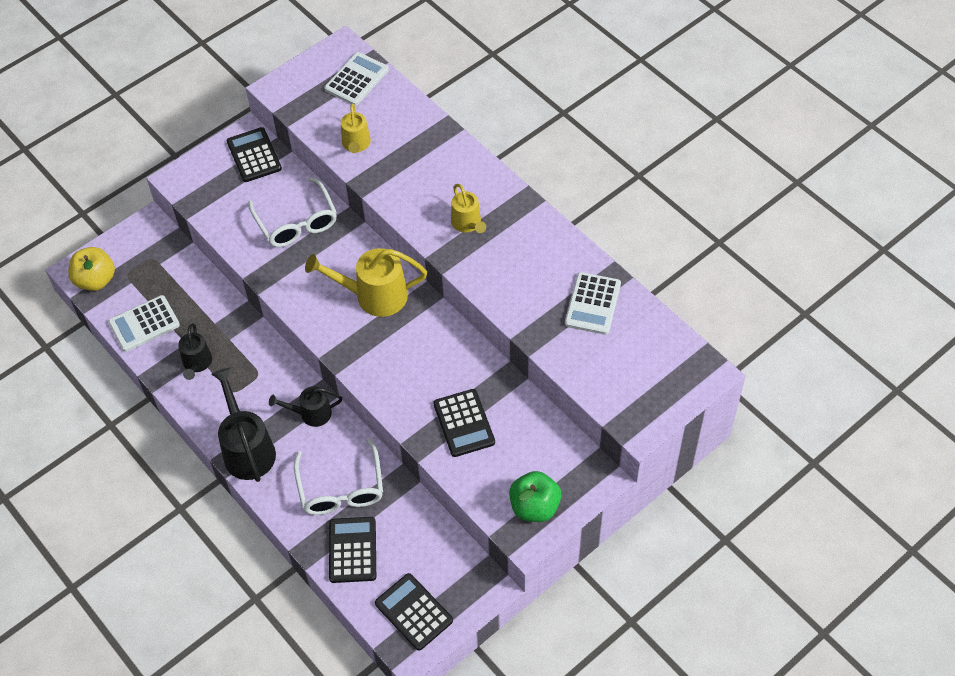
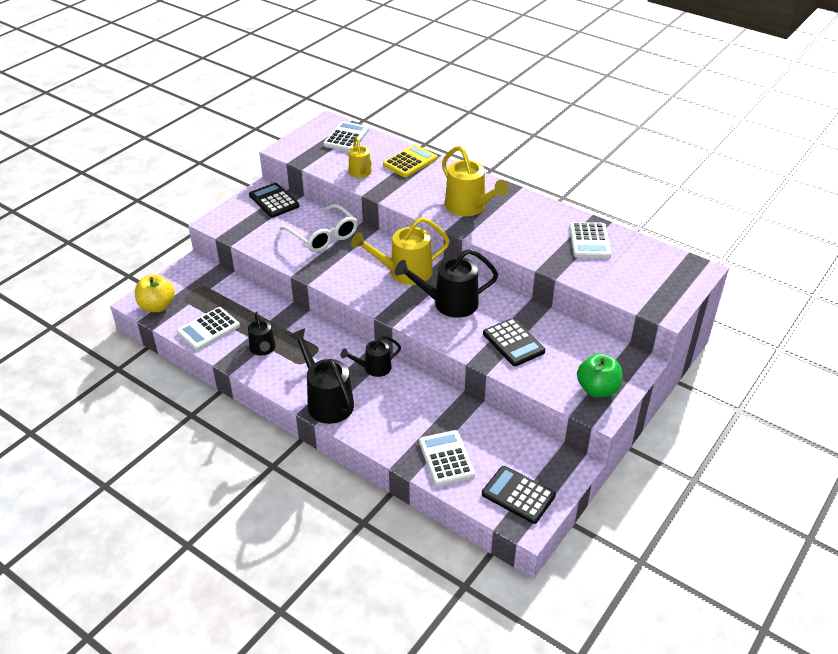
camera: 15 degrees left, 15 degrees down
white glasses [294,438,383,515] -> none
black calculator [329,517,376,583] -> white calculator [419,430,475,486]
yellow watering can [451,184,486,233] -> yellow watering can [442,146,509,216], size x1.68
none -> yellow calculator [383,144,437,177]
none -> black watering can [395,249,498,318]

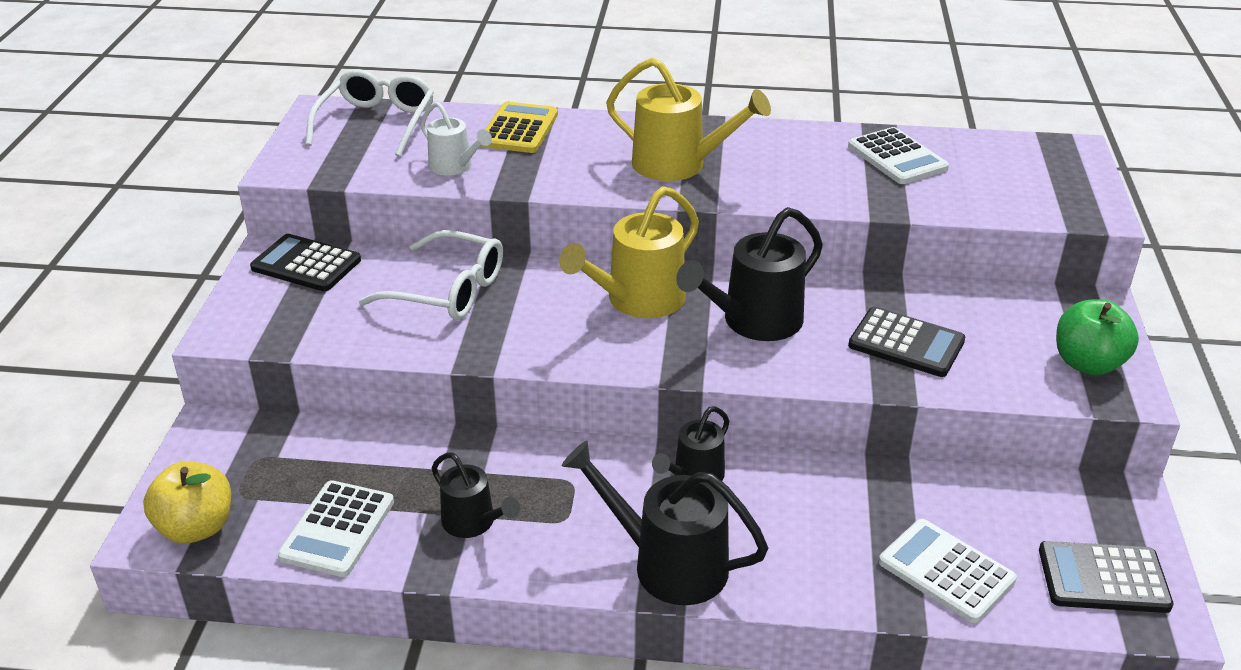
camera: 30 degrees left, 5 degrees down
white calculator [323,121,369,152] -> white glasses [306,69,434,157]
yellow watering can [349,137,372,178] -> white watering can [420,102,492,176]

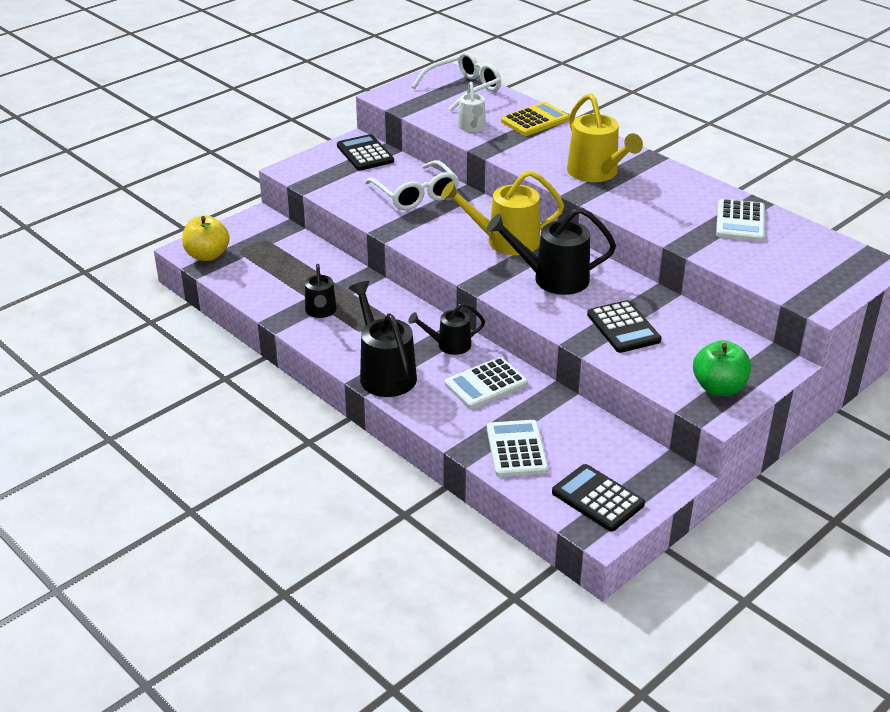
camera: 40 degrees right, 0 degrees up
white calculator [278,480,394,577] -> white calculator moved to [445,357,528,409]

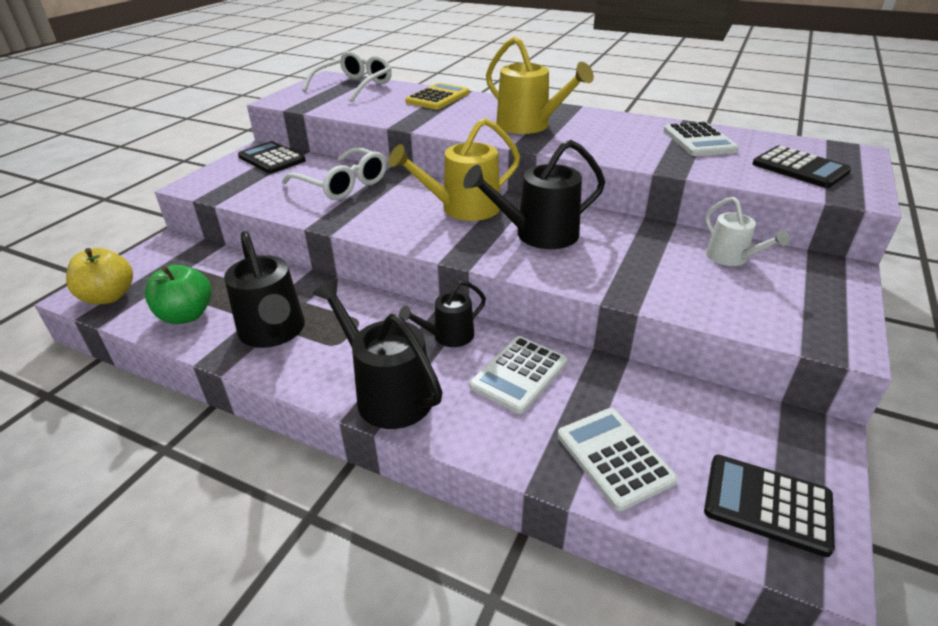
camera: 20 degrees left, 0 degrees up
black watering can [305,264,337,318] -> black watering can [224,231,305,348], size x1.68
white watering can [458,82,486,132] -> white watering can moved to [705,197,790,266]
black calculator [587,300,662,353] -> black calculator moved to [752,145,851,188]
green apple [693,340,751,396] -> green apple moved to [145,265,212,324]

